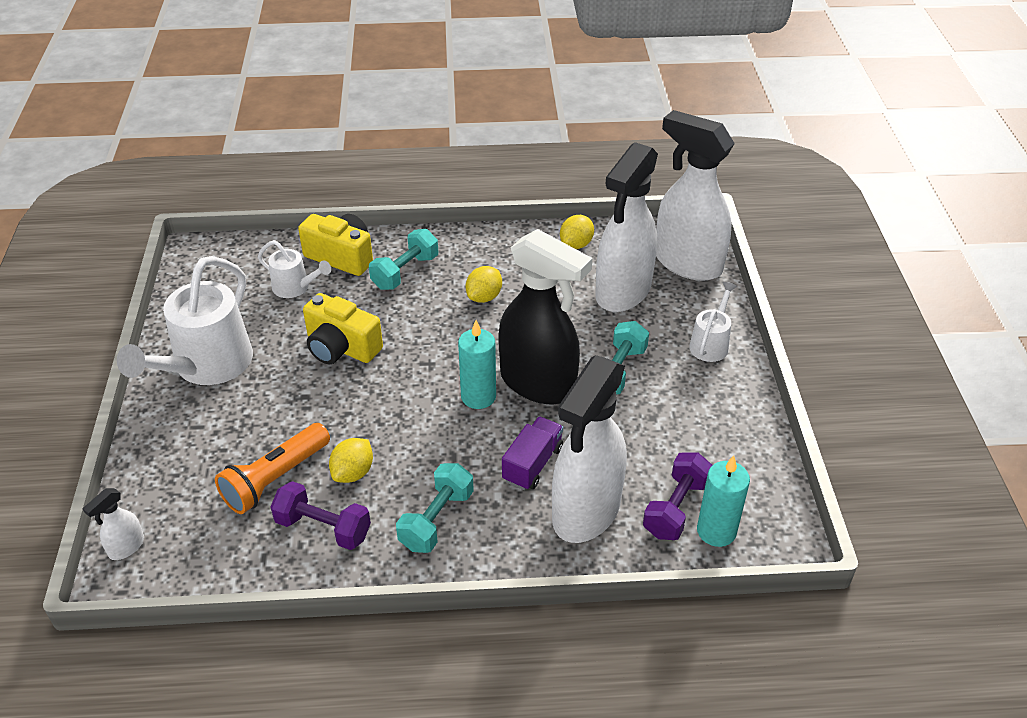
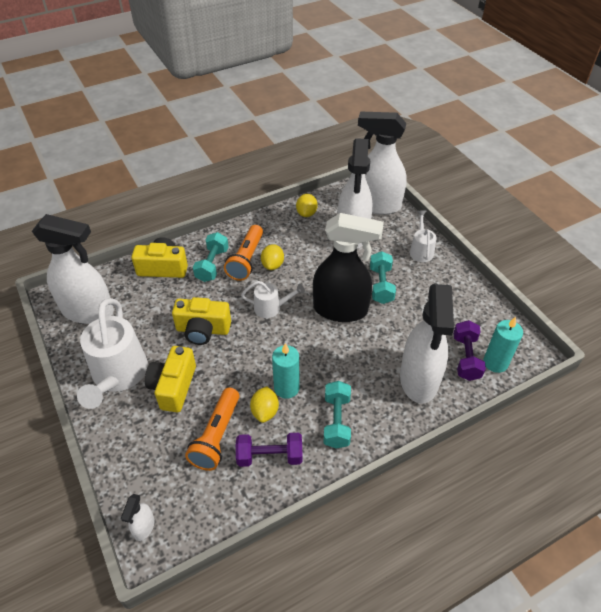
camera: 25 degrees left, 5 degrees up
white watering can [258,240,331,298] -> white watering can moved to [241,281,305,318]
turquoise candle [458,320,496,409] -> turquoise candle moved to [272,343,299,399]
purple truck [502,417,563,490] -> none
none -> white spray bottle [32,214,114,324]
none -> yellow camera [145,346,196,412]
none -> orange flashlight [224,225,263,281]

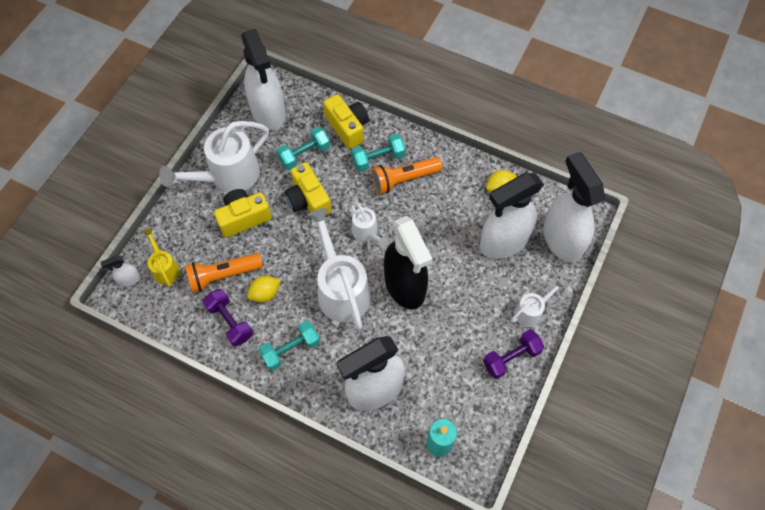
camera: 55 degrees right, 15 degrees up
yellow lemon [261,244,284,270] -> none
turquoise candle [272,343,299,399] -> none
turquoise dumbbell [370,251,396,304] -> turquoise dumbbell moved to [276,127,330,170]
purple dumbbell [453,320,486,381] -> purple dumbbell moved to [483,329,544,379]
none -> yellow watering can [143,228,180,287]
none -> white watering can [307,208,371,330]

